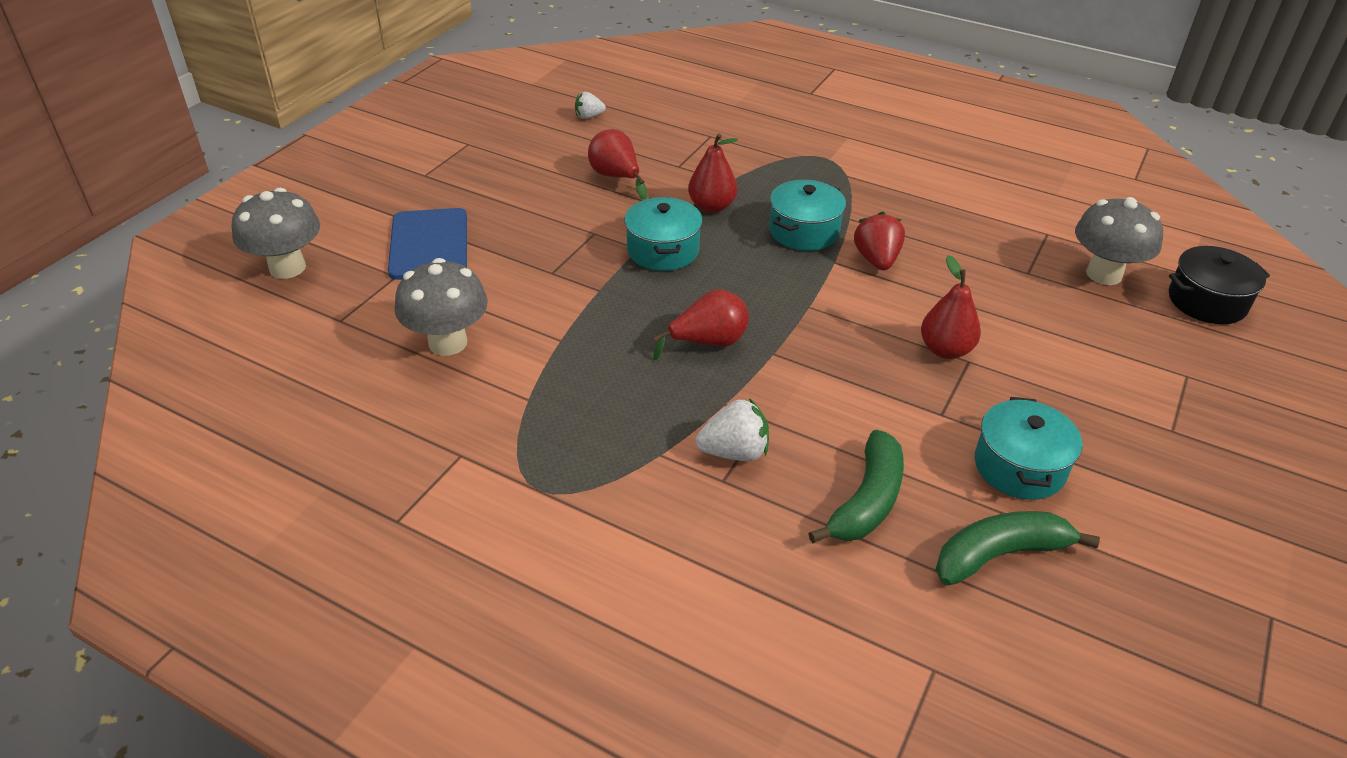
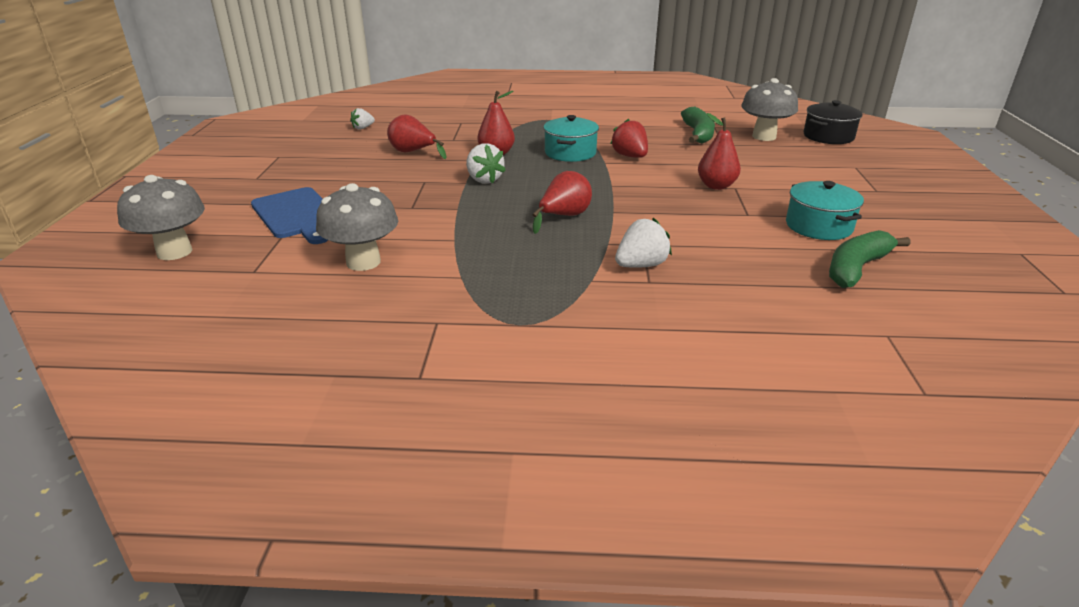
camera: 25 degrees left, 10 degrees down
turquoise pot [624,197,703,271] -> white strawberry [466,143,506,184]
green banana [808,430,904,543] -> green banana moved to [681,107,715,143]

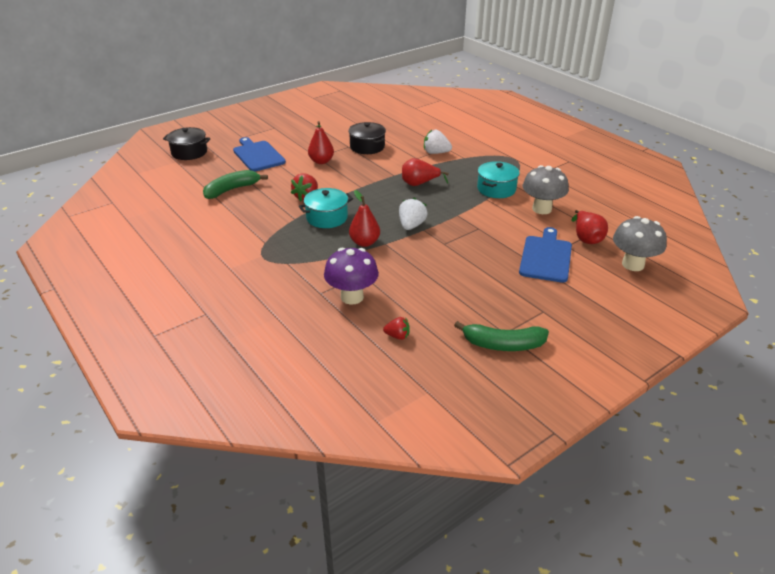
camera: 130 degrees left, 5 degrees up
white strawberry [350,108,375,130] -> red strawberry [383,317,410,340]
red pear [387,114,447,159] -> red pear moved to [571,210,608,244]
grey mushroom [741,78,798,141] -> none
turquoise pot [786,181,864,240] -> turquoise pot moved to [477,161,520,198]
green banana [829,230,911,288] -> green banana moved to [454,321,549,351]
none -> blue cutting board [233,137,286,171]
none -> purple mushroom [324,248,379,305]
none -> black pot [348,122,386,154]

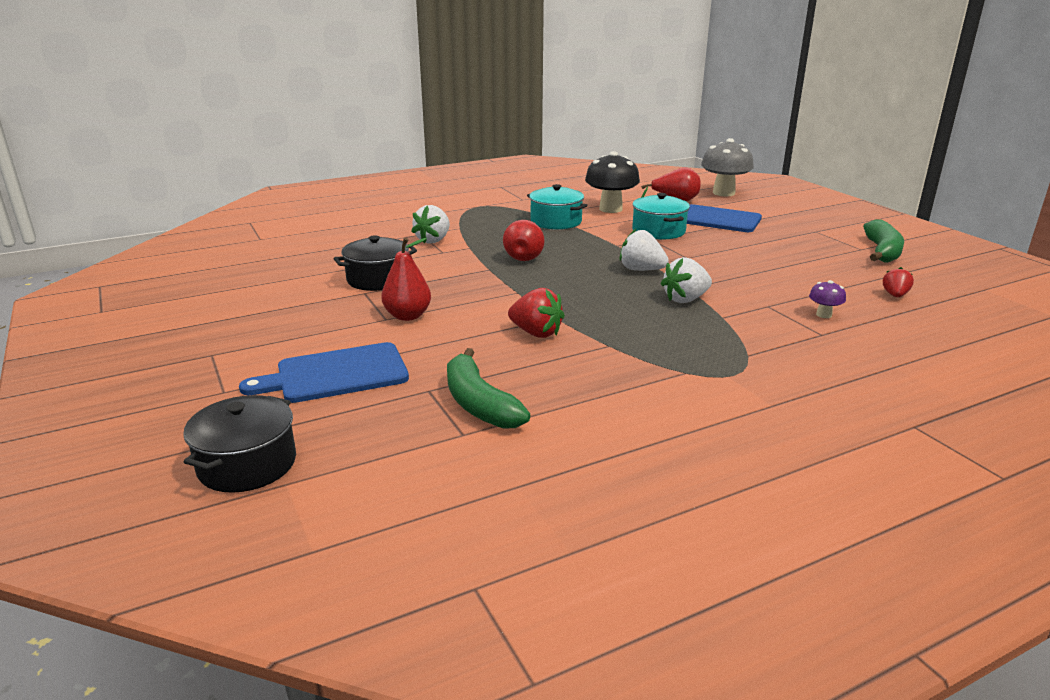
camera: 80 degrees left, 10 degrees down
turquoise pot [299,188,353,228] -> turquoise pot moved to [632,193,690,239]
purple mushroom [324,248,379,305] -> purple mushroom [809,280,846,318], size x0.46
red pear [349,190,380,247] -> white strawberry [661,257,712,303]
grey mushroom [523,165,569,214] -> black mushroom [585,151,640,213]

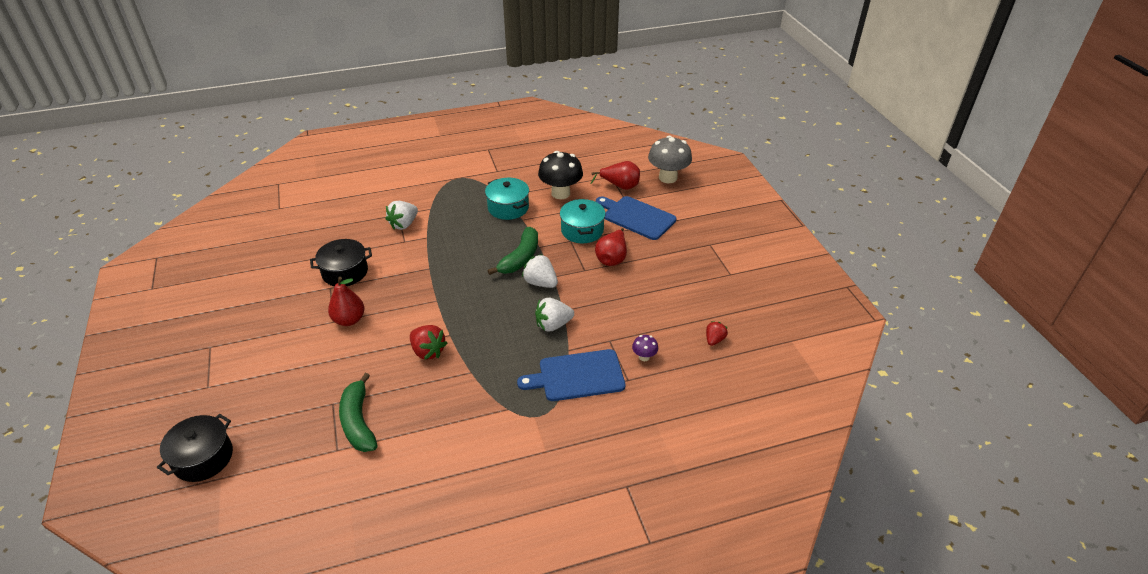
camera: 10 degrees right, 15 degrees up
blue cutting board [239,342,409,403] -> blue cutting board moved to [517,349,625,401]
red pear [503,220,545,261] -> red pear moved to [595,228,627,266]
green banana [863,220,904,263] -> green banana moved to [487,227,538,275]

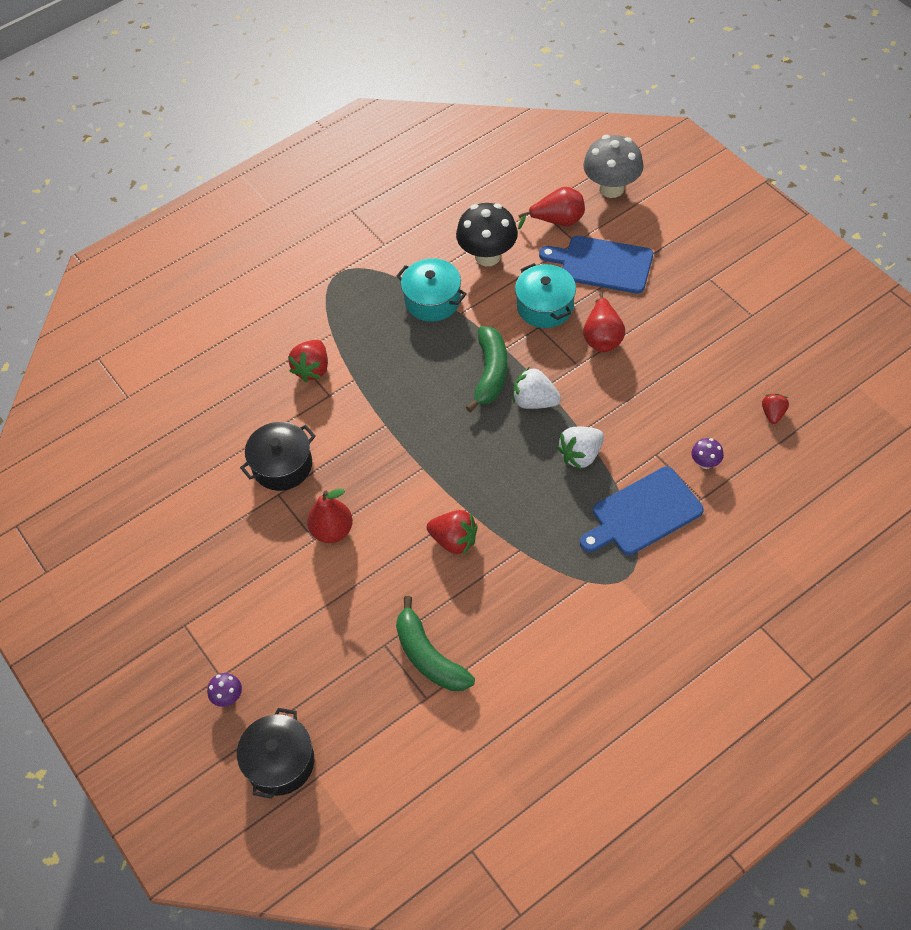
camera: 15 degrees left, 15 degrees up
white strawberry [386,201,418,230] -> red strawberry [288,340,328,382]
none -> purple mushroom [207,673,242,707]

